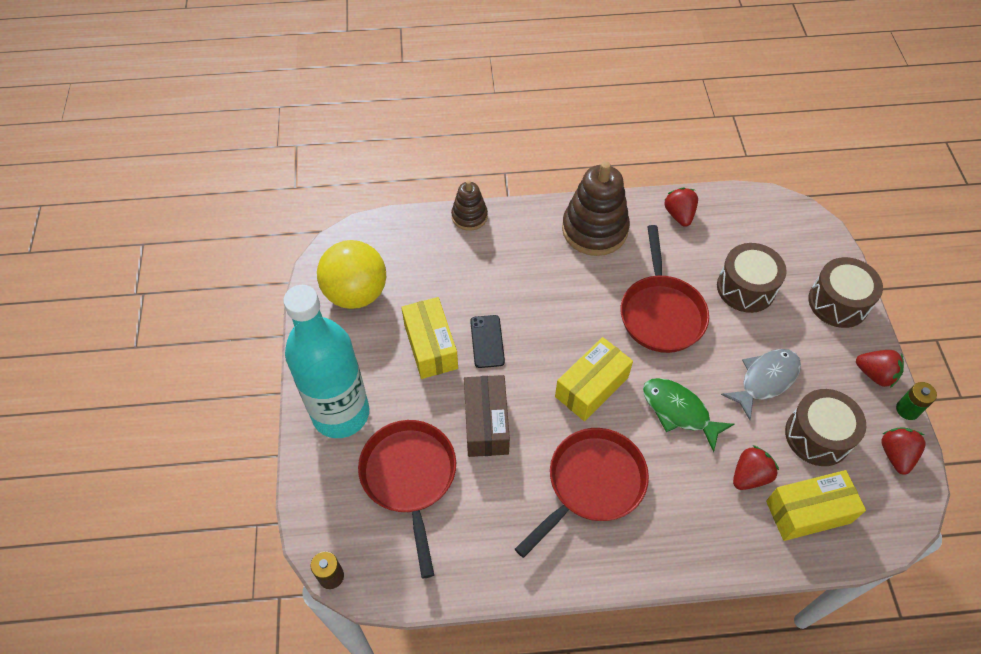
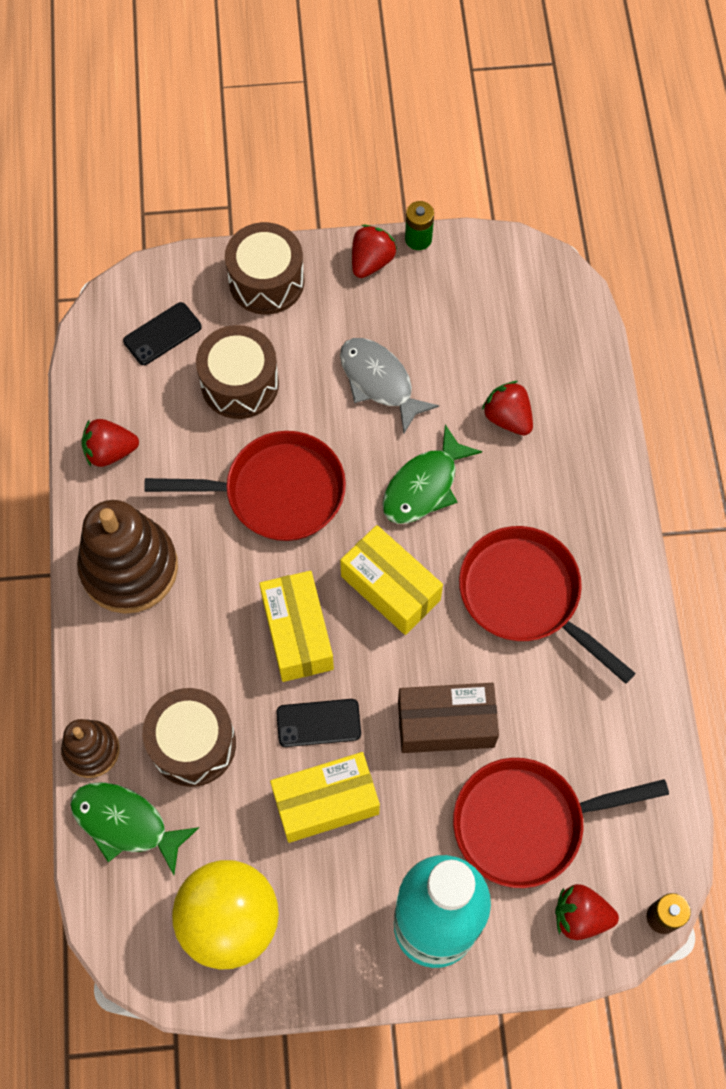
camera: 90 degrees left, 10 degrees up
yellow box [766,470,866,541] -> yellow box moved to [259,571,334,682]
brown drum [785,389,866,466] -> brown drum moved to [143,688,236,787]
red strawberry [882,427,925,475] -> red strawberry moved to [555,884,619,940]
none -> green fish [70,782,199,875]
none -> black phone [123,302,202,365]

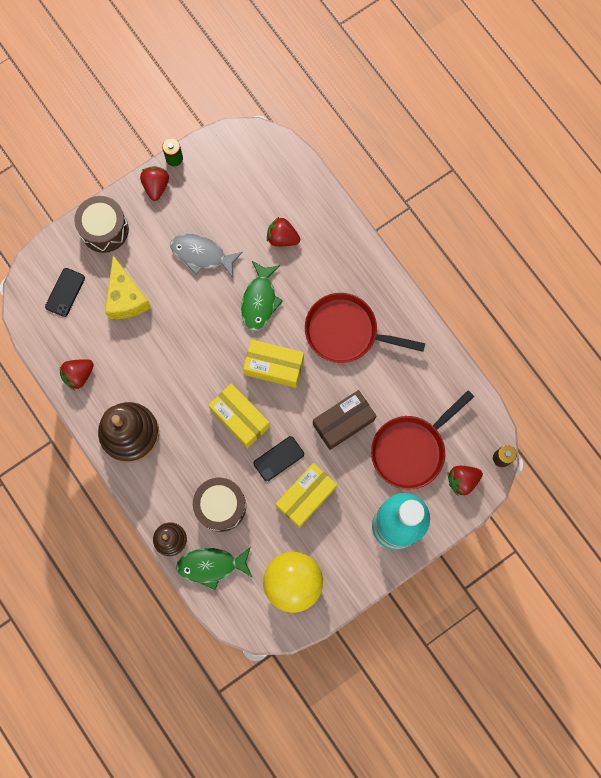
camera: 30 degrees left, 10 degrees up
red pan [144,431,346,541] -> none
brown drum [196,325,279,419] -> yellow cheese [105,255,151,319]

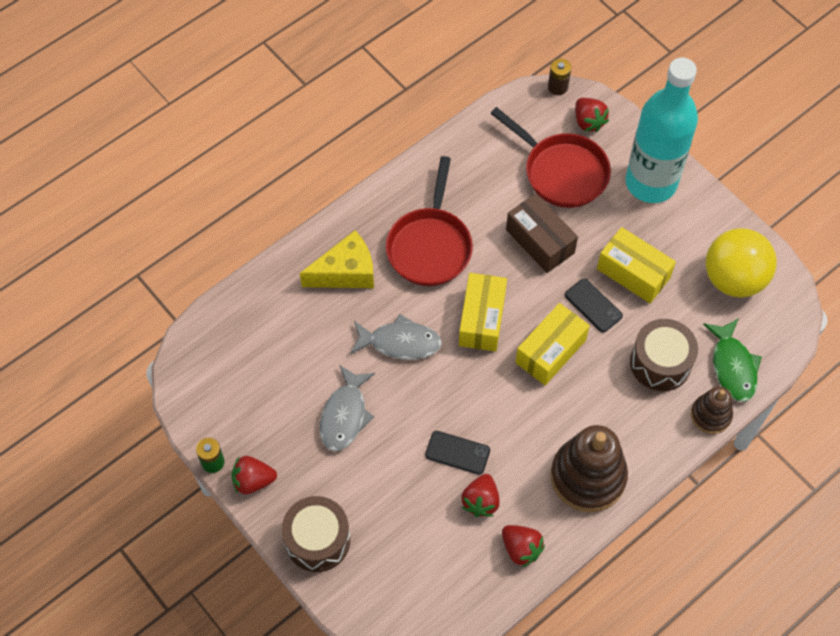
camera: 95 degrees left, 15 degrees down
black phone [45,268,85,317] -> black phone moved to [425,431,490,475]
yellow cheese [105,255,151,319] -> yellow cheese moved to [300,231,374,288]
green fish [241,261,283,331] -> grey fish [350,314,442,360]
red strawberry [267,217,300,246] -> red strawberry moved to [461,474,500,517]

